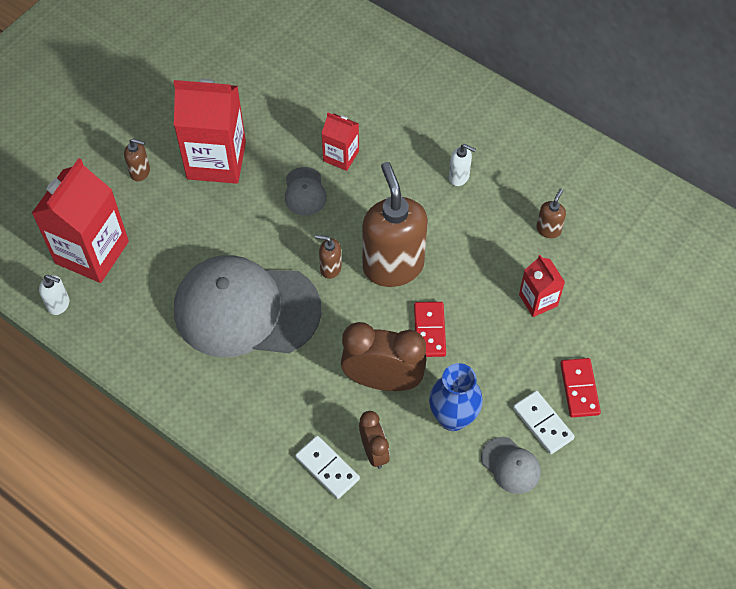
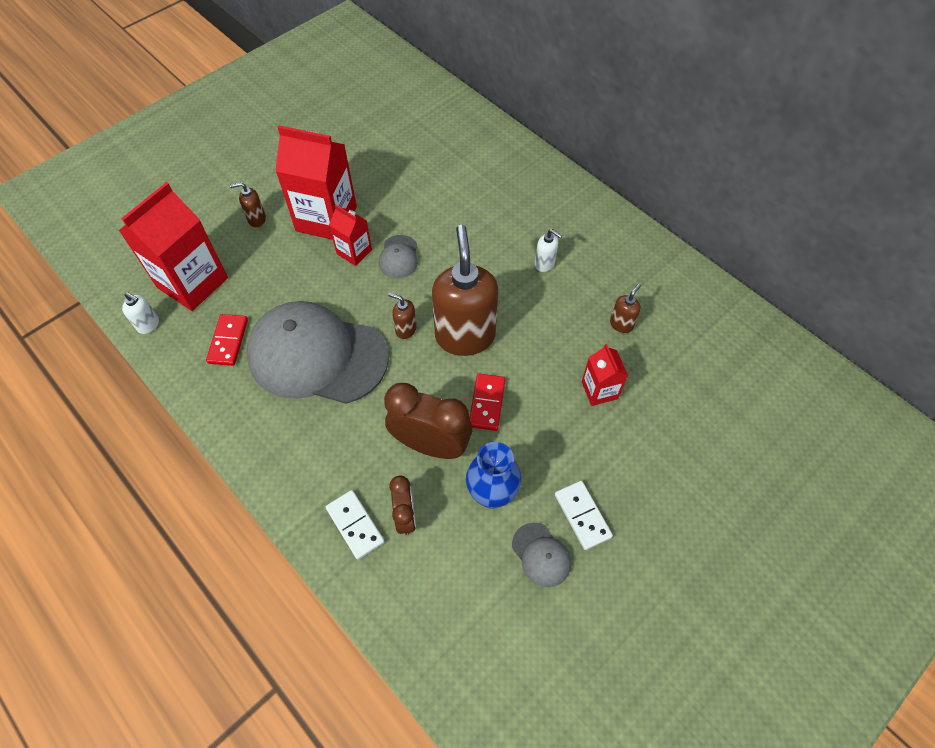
camera: 10 degrees right, 0 degrees up
brown soap dispenser [124,139,150,181] -> brown soap dispenser turned 150 degrees clockwise [230,182,266,227]
red carton [321,113,359,171] -> red carton moved to [329,205,372,266]
red domino [560,358,601,417] -> red domino moved to [206,314,248,366]

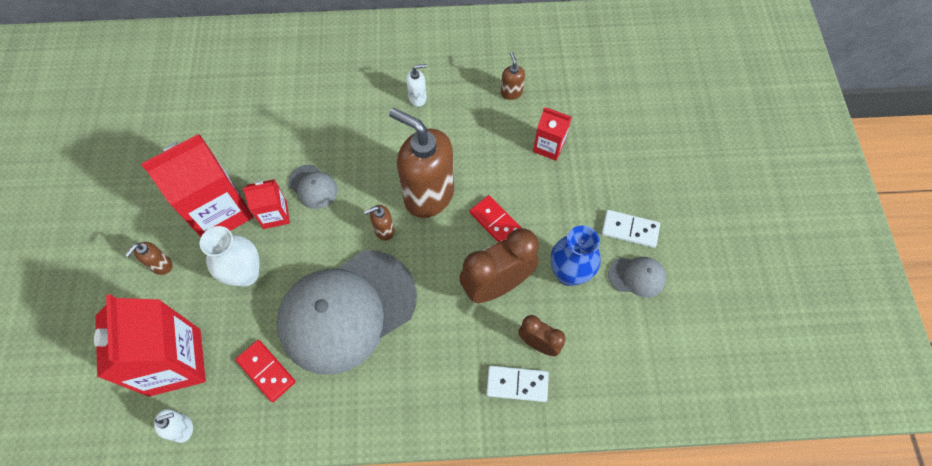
camera: 50 degrees left, 5 degrees up
none -> white vase [200,226,259,287]

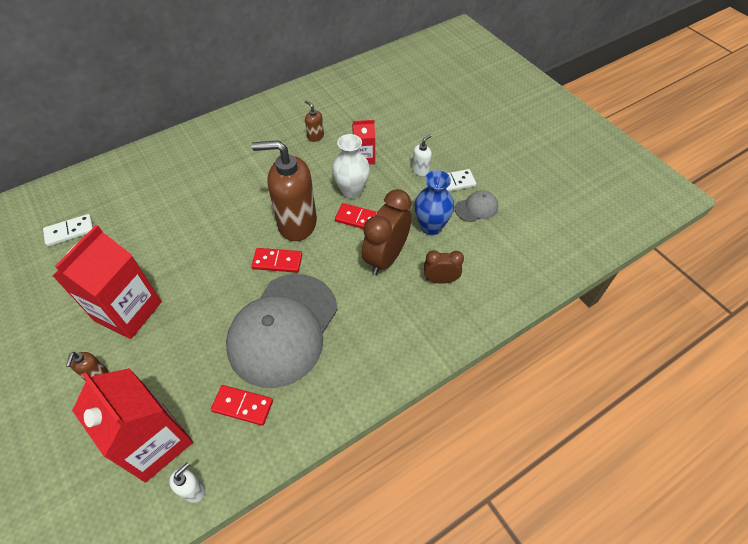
camera: 30 degrees left, 10 degrees down
white vase [200,226,259,287] -> white vase moved to [332,134,370,199]
red carton [242,179,290,229] -> none
grey cap [288,165,338,209] -> none
brown soap dispenser [364,205,394,241] -> red domino [252,248,302,273]
white soap dispenser [406,64,427,107] -> white soap dispenser moved to [412,134,432,176]
white domino [486,366,549,402] -> white domino moved to [43,214,93,246]

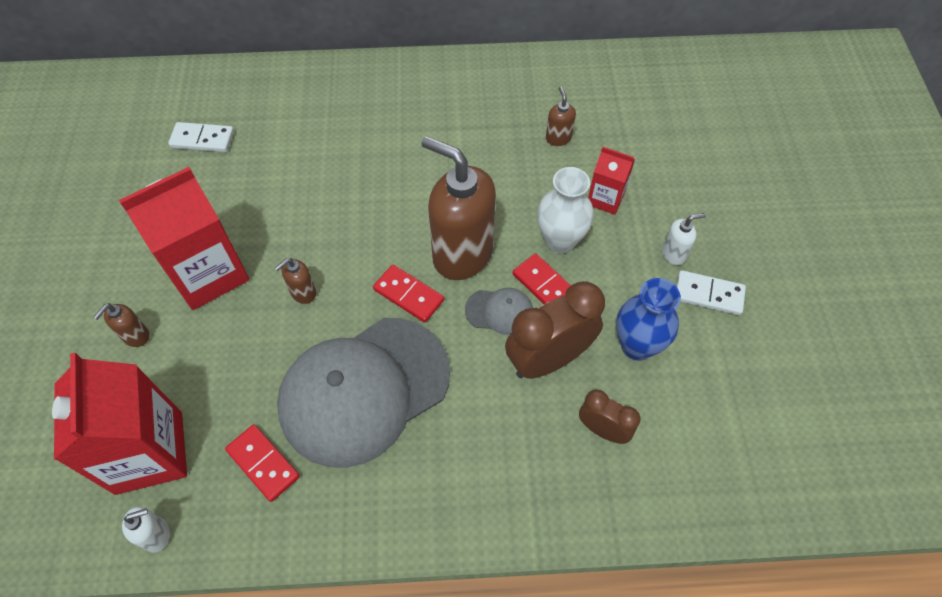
camera: 30 degrees right, 5 degrees up
grey cap [455,190,498,222] -> grey cap moved to [465,288,533,335]
none -> brown soap dispenser [275,258,316,304]

